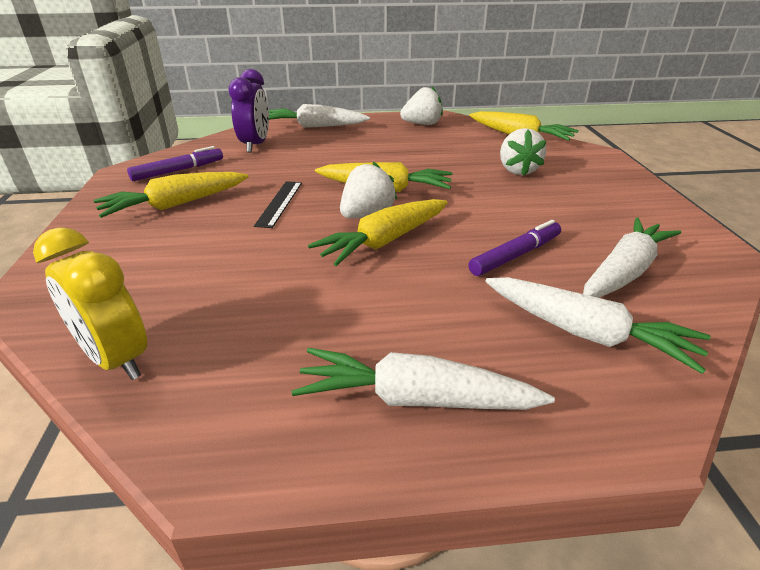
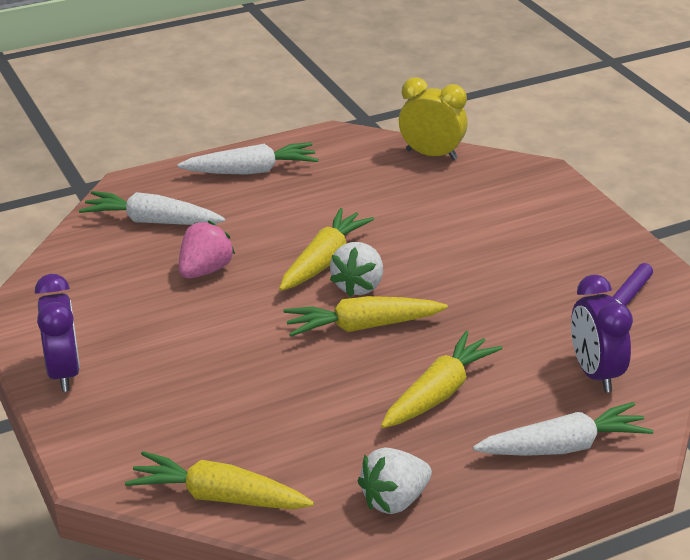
camera: 160 degrees right, 0 degrees up
yellow carrot [93,172,249,218] -> yellow carrot moved to [381,331,503,428]
black ruler [254,181,302,228] -> none
purple marker [468,220,561,276] -> pink strawberry [179,221,235,278]
white strawberry [500,128,546,176] -> none
white carrot [583,217,681,298] -> none
none -> purple clock [35,274,80,392]

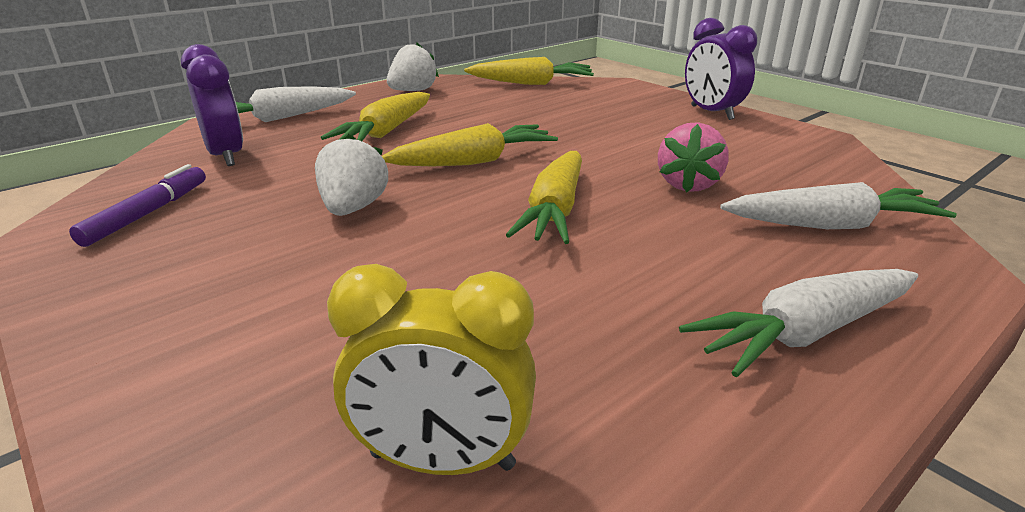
camera: 165 degrees right, 5 degrees down
white strawberry [330,242,383,297] -> white strawberry moved to [315,134,388,216]

